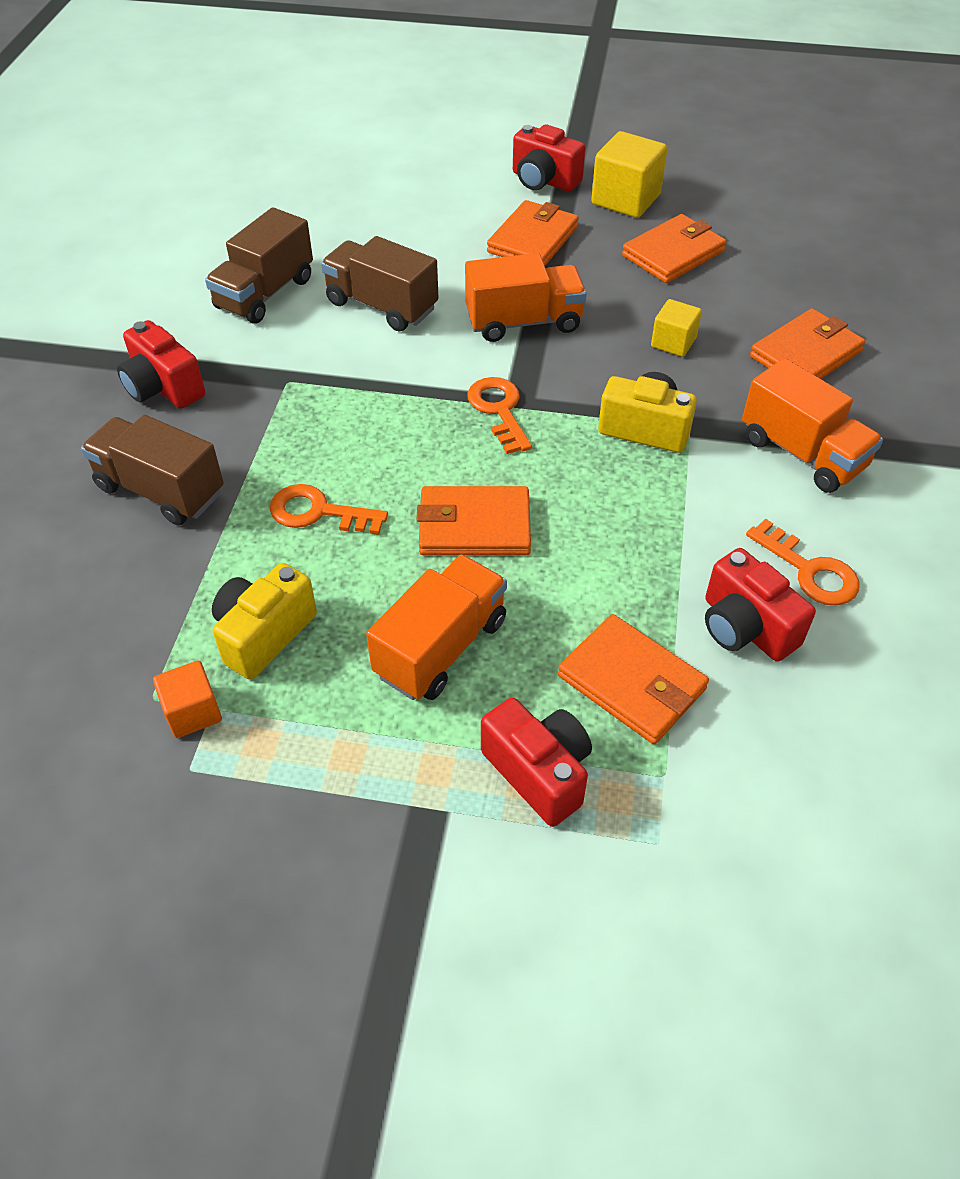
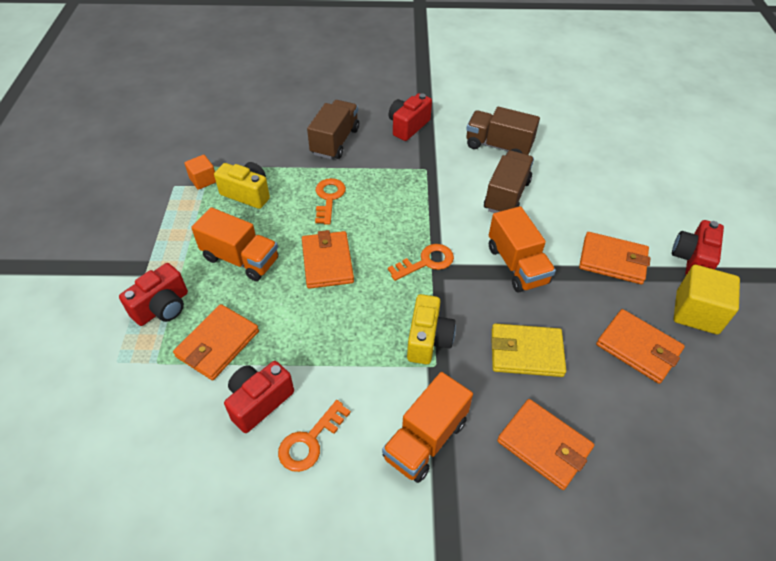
camera: 80 degrees right, 0 degrees up
yellow cube [651,299,702,357] -> yellow wallet [492,324,566,377]

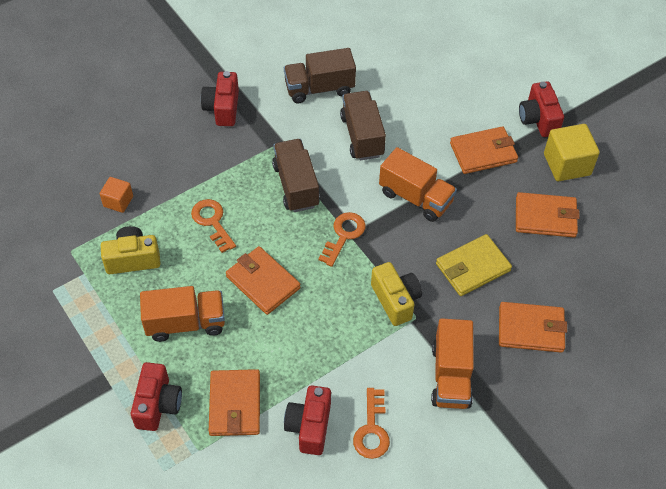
camera: 35 degrees left, 5 degrees up
orange cube [185,155,216,190] -> orange cube moved to [100,177,133,213]
brown truck [307,100,359,159] -> brown truck moved to [272,139,320,212]

